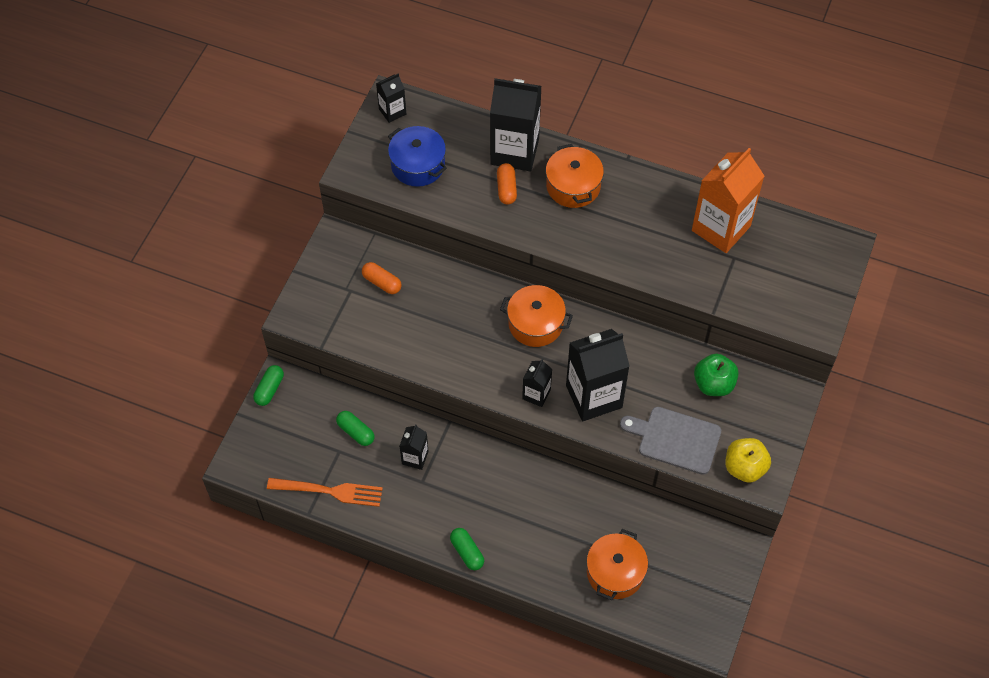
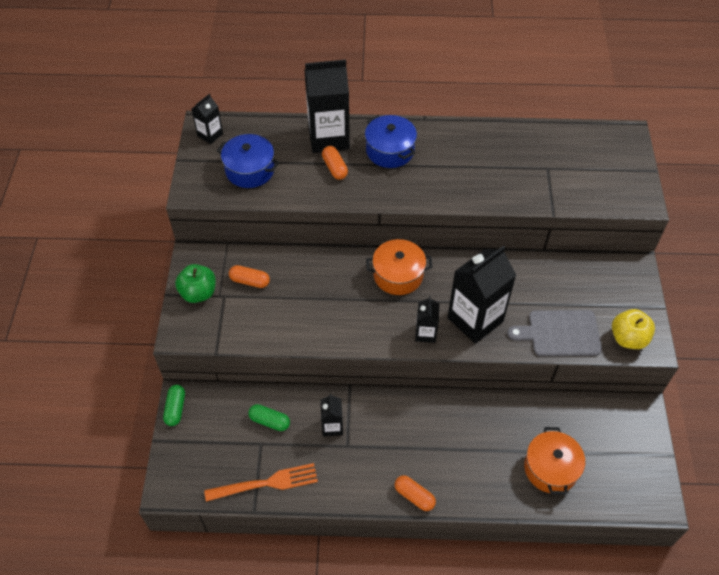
camera: 20 degrees left, 5 degrees down
green capsule [450,528,484,570] -> orange capsule [395,475,436,511]
orange pot [546,144,604,208] -> blue pot [365,115,417,168]
orange carton [692,148,764,253] -> none
green apple [694,353,739,396] -> green apple moved to [175,264,216,303]

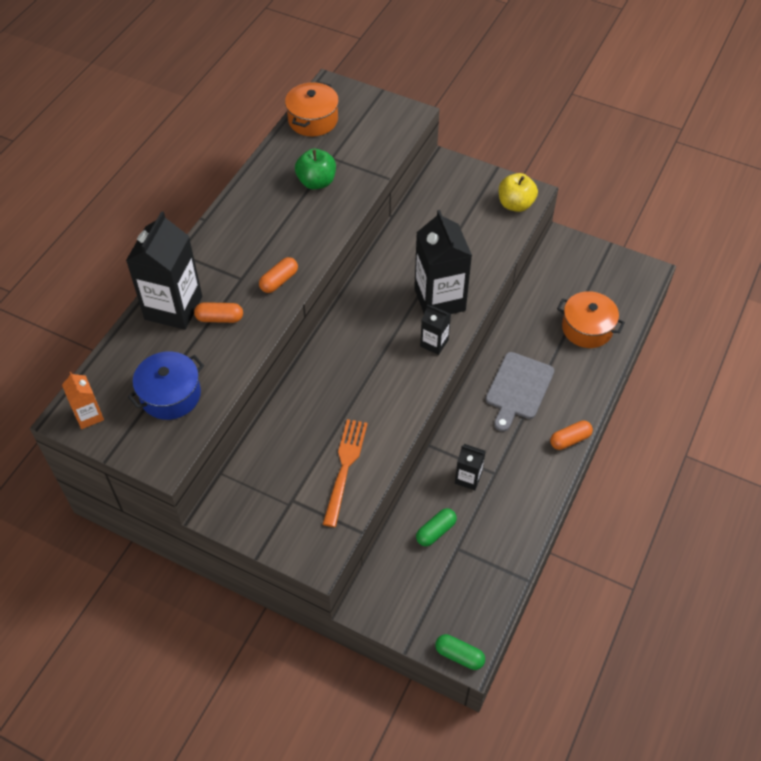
camera: 65 degrees left, 0 degrees up
green capsule [163,385,185,426] -> green capsule moved to [435,634,485,670]
green apple [175,264,216,303] -> green apple moved to [295,149,336,189]
black carton [191,94,223,144] -> orange carton [62,372,104,429]
orange fork [204,463,318,502] -> orange fork moved to [323,419,368,527]
orange capsule [229,265,270,288] -> orange capsule moved to [259,257,298,293]
blue pot [365,115,417,168] -> none
orange pot [366,239,433,295] -> orange pot moved to [285,82,339,136]
grey cutting board [507,310,602,356] -> grey cutting board moved to [485,352,554,432]

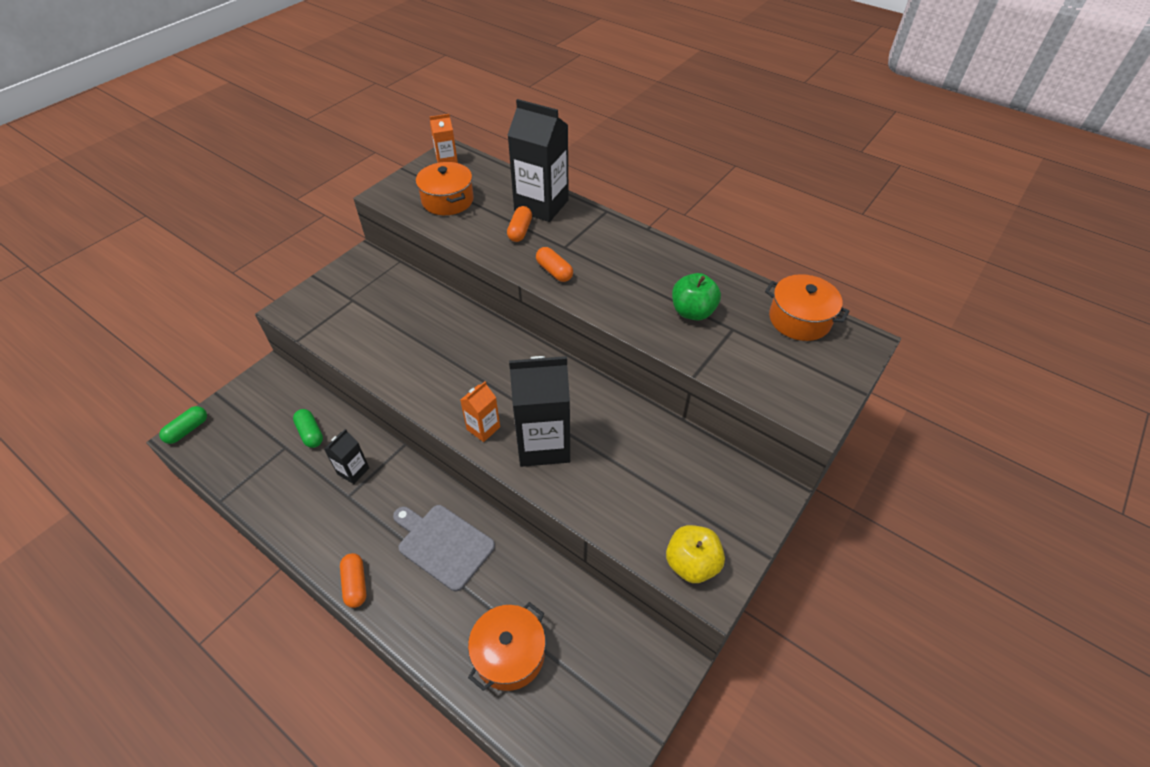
camera: 100 degrees right, 5 degrees down
blue pot [128,351,204,420] -> orange pot [416,162,474,215]
orange fork [323,419,368,527] -> none
black carton [420,305,451,355] -> orange carton [460,381,500,442]

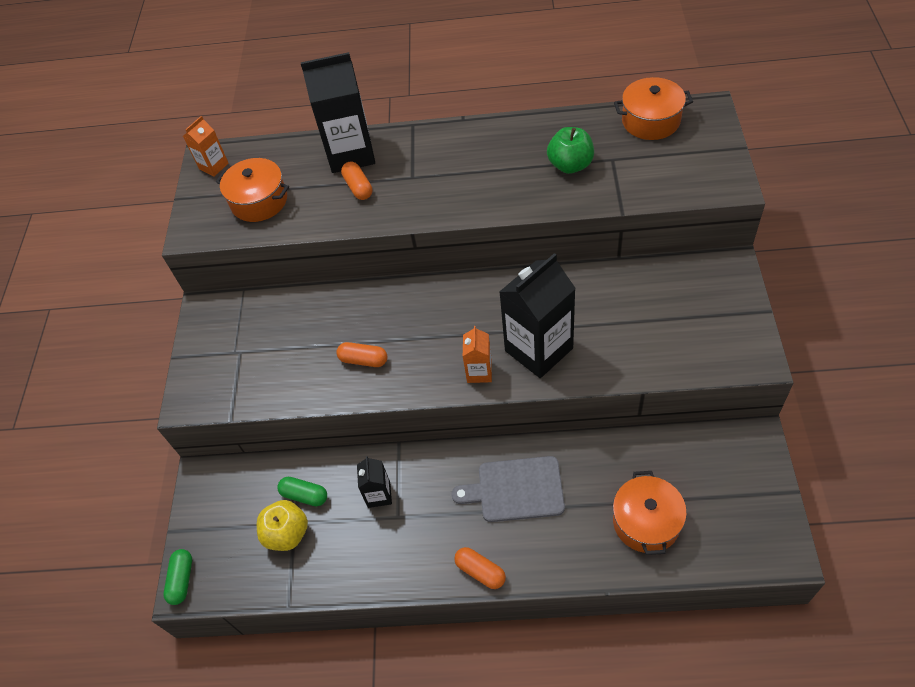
camera: 30 degrees left, 5 degrees up
orange capsule [536,247,573,282] -> orange capsule moved to [336,342,387,367]
yellow apple [666,525,725,583] -> yellow apple moved to [257,500,308,551]

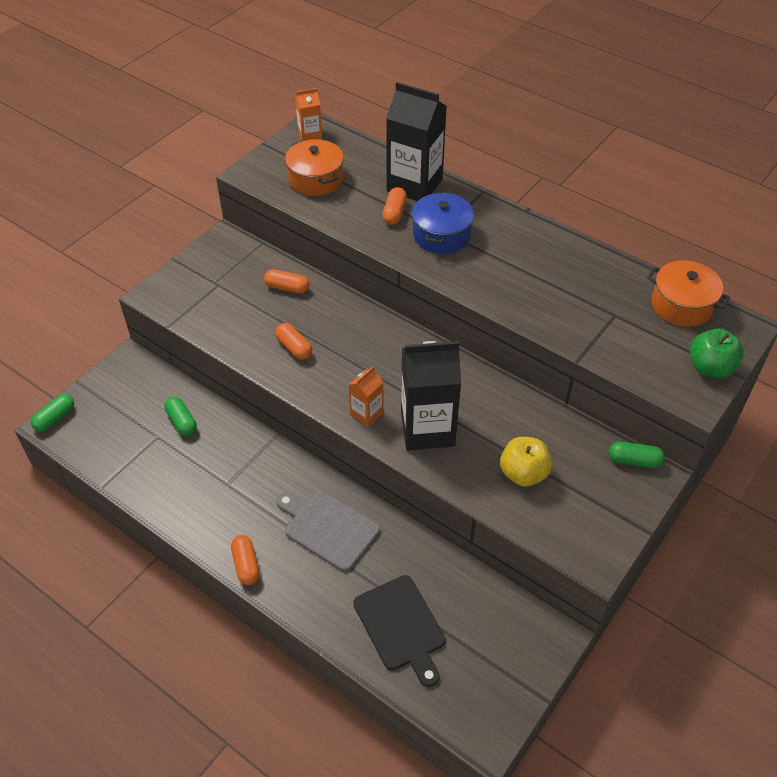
camera: 30 degrees right, 5 degrees down
yellow apple [257,500,308,551] -> yellow apple moved to [500,437,552,487]
black carton [357,456,392,508] -> none
green apple [547,127,594,174] -> green apple moved to [690,328,744,378]
orange pot [613,471,687,555] -> black cutting board [353,575,446,687]
none -> orange capsule [264,269,309,294]
none -> blue pot [412,192,474,254]
none -> green capsule [609,442,665,468]

